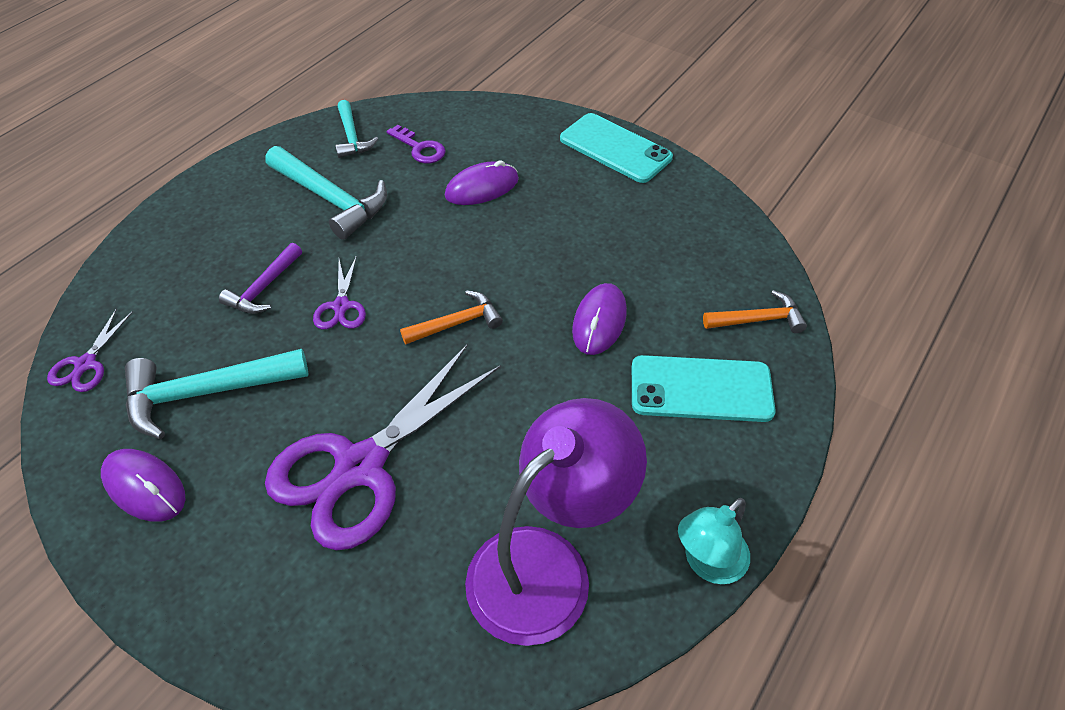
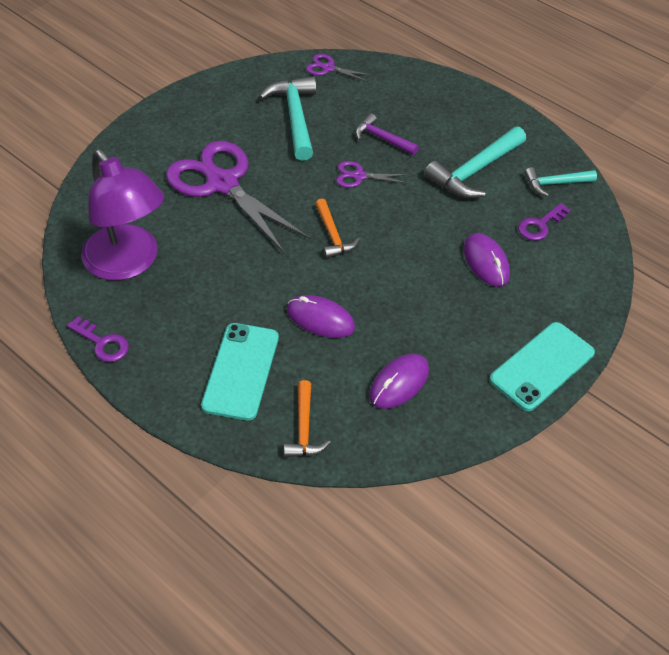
camera: 95 degrees right, 0 degrees up
purple mouse [101,449,186,522] -> purple mouse moved to [369,354,429,409]
turquoise lamp [678,498,750,584] -> purple key [67,317,129,362]

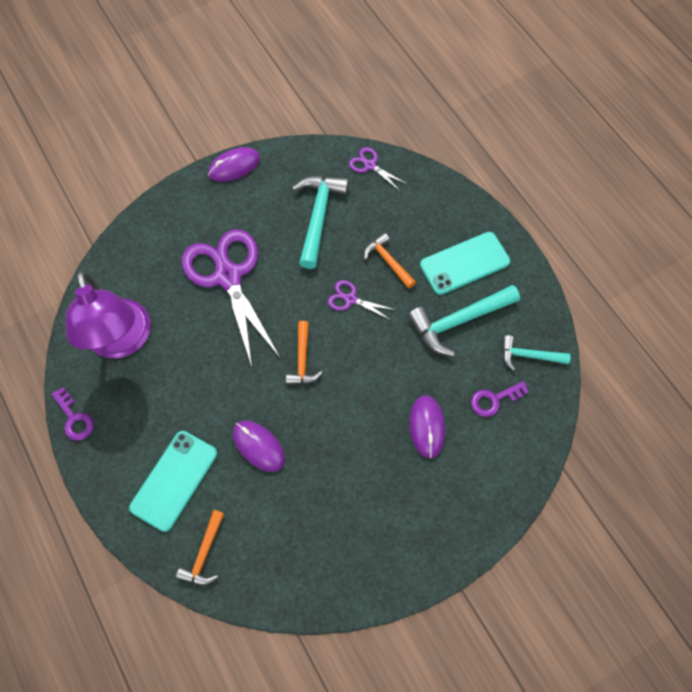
camera: 20 degrees right, 15 degrees up
purple hammer [355,113,419,155] -> orange hammer [364,233,416,289]
purple mouse [369,354,429,409] -> purple mouse moved to [208,147,260,182]
turquoise phone [490,322,595,411] -> turquoise phone moved to [420,232,510,295]

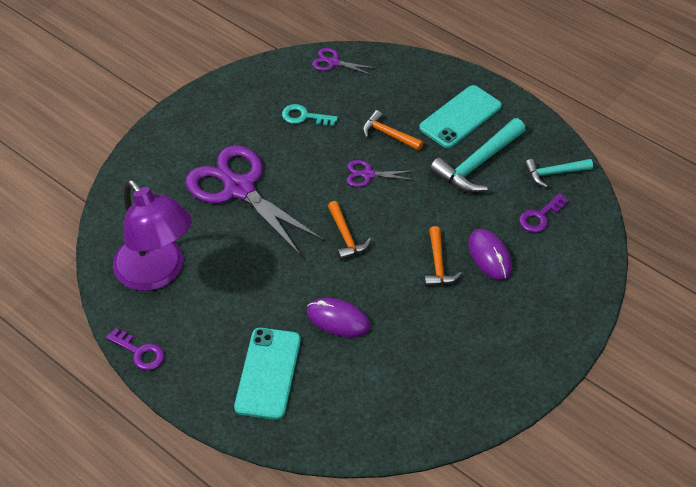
camera: 20 degrees left, 15 degrees down
orange hammer [176,510,224,585] -> orange hammer moved to [424,226,462,287]
purple mouse [208,147,260,182] -> none
turquoise hammer [292,176,349,269] -> turquoise key [282,104,338,126]

